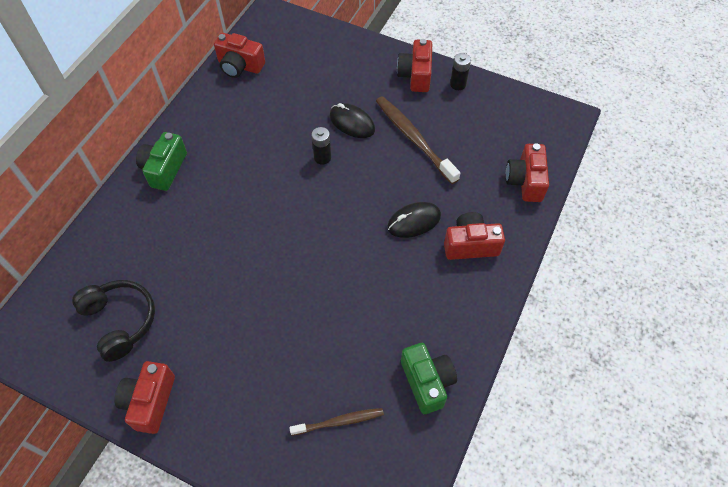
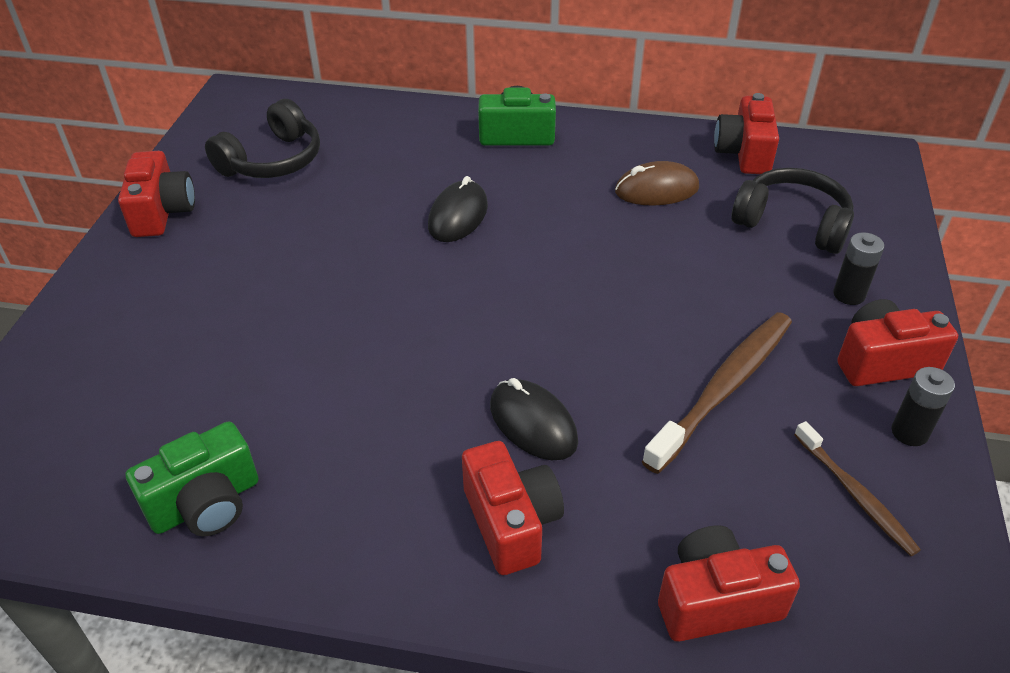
camera: 75 degrees right, 15 degrees down
red camera [114,361,175,434] -> red camera turned 90 degrees clockwise [118,151,195,237]
brown toothbrush [289,408,384,436] -> brown toothbrush moved to [794,421,921,556]
black battery [311,127,331,165] -> black battery moved to [833,232,884,305]
black mouse [330,103,375,138] -> black mouse moved to [428,176,488,242]
none -> brown mouse [615,161,699,206]
none -> black headphones [731,168,854,254]

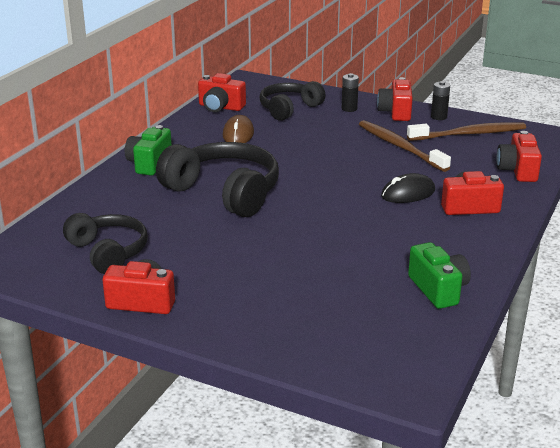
camera: 75 degrees left, 15 degrees down
black mouse [428,176,488,242] -> black headphones [156,142,279,217]
brown toothbrush [794,421,921,556] -> brown toothbrush [407,122,526,141], size x1.70

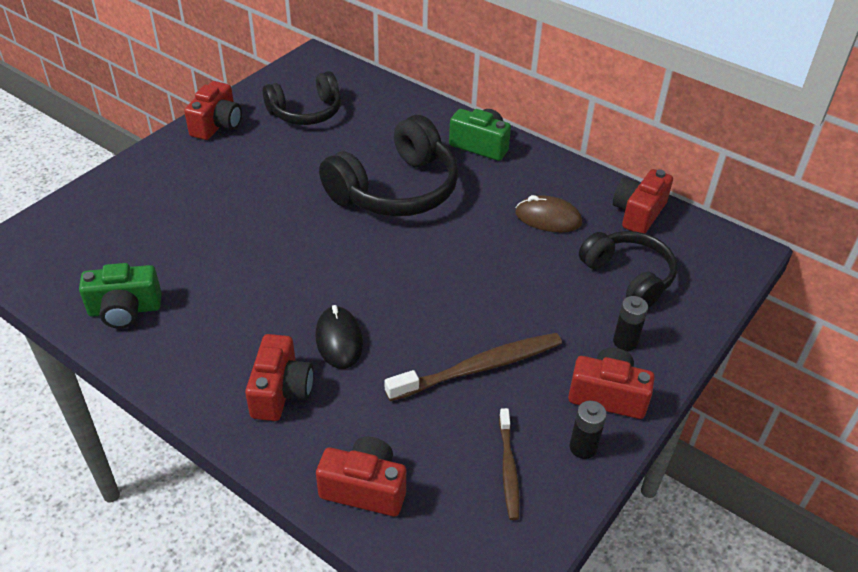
camera: 100 degrees right, 15 degrees up
brown toothbrush [407,122,526,141] -> brown toothbrush [499,408,520,520], size x0.59

